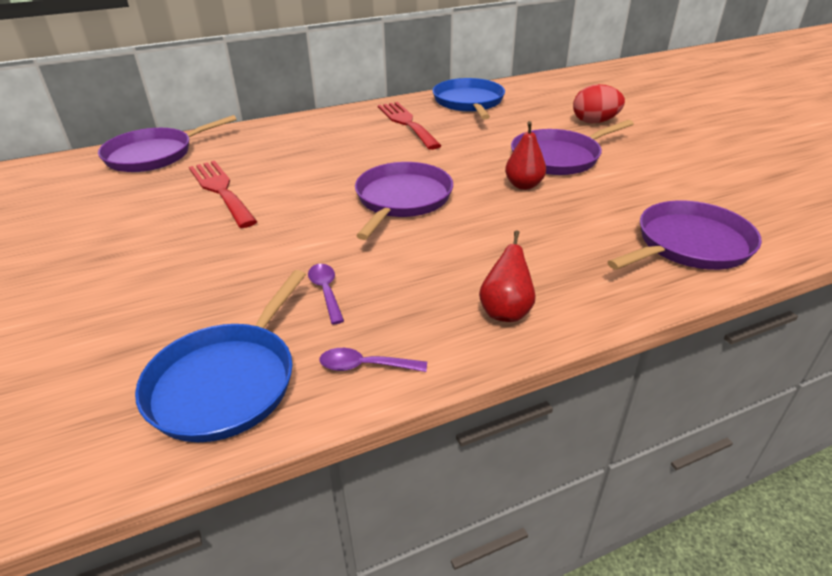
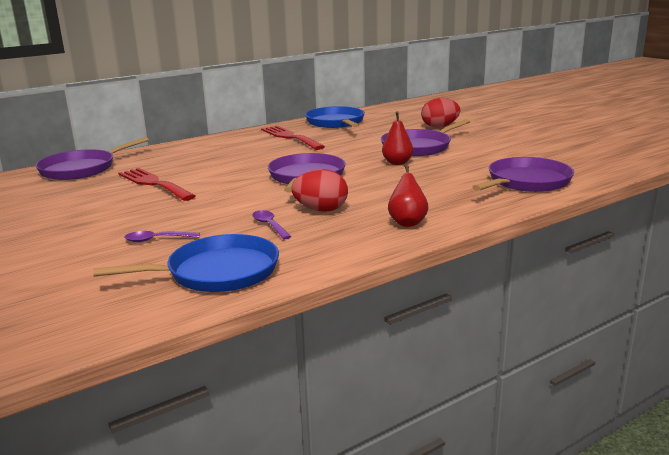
camera: 10 degrees left, 15 degrees down
blue pan [135,270,306,442] -> blue pan turned 120 degrees counterclockwise [93,234,279,292]
purple spoon [320,348,427,372] -> purple spoon moved to [124,231,200,242]
none -> red egg [291,169,348,212]

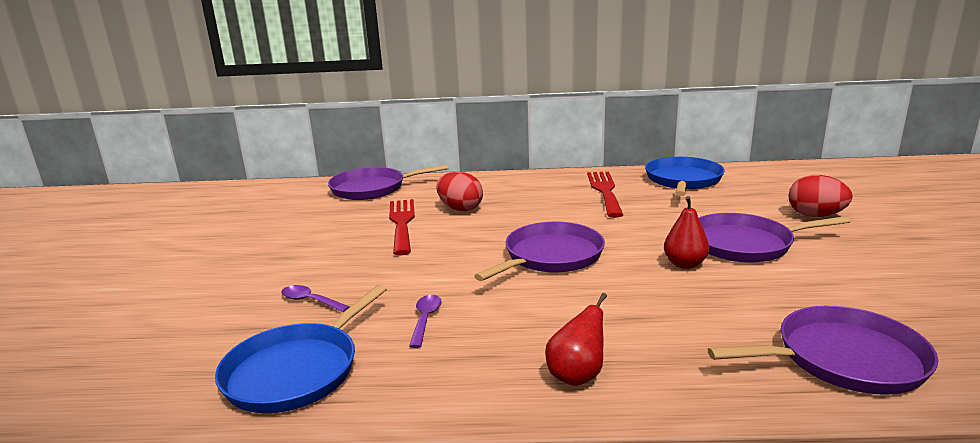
camera: 35 degrees right, 0 degrees up
blue pan [93,234,279,292] -> blue pan turned 105 degrees clockwise [215,284,387,413]
red egg [291,169,348,212] -> red egg moved to [436,172,483,211]

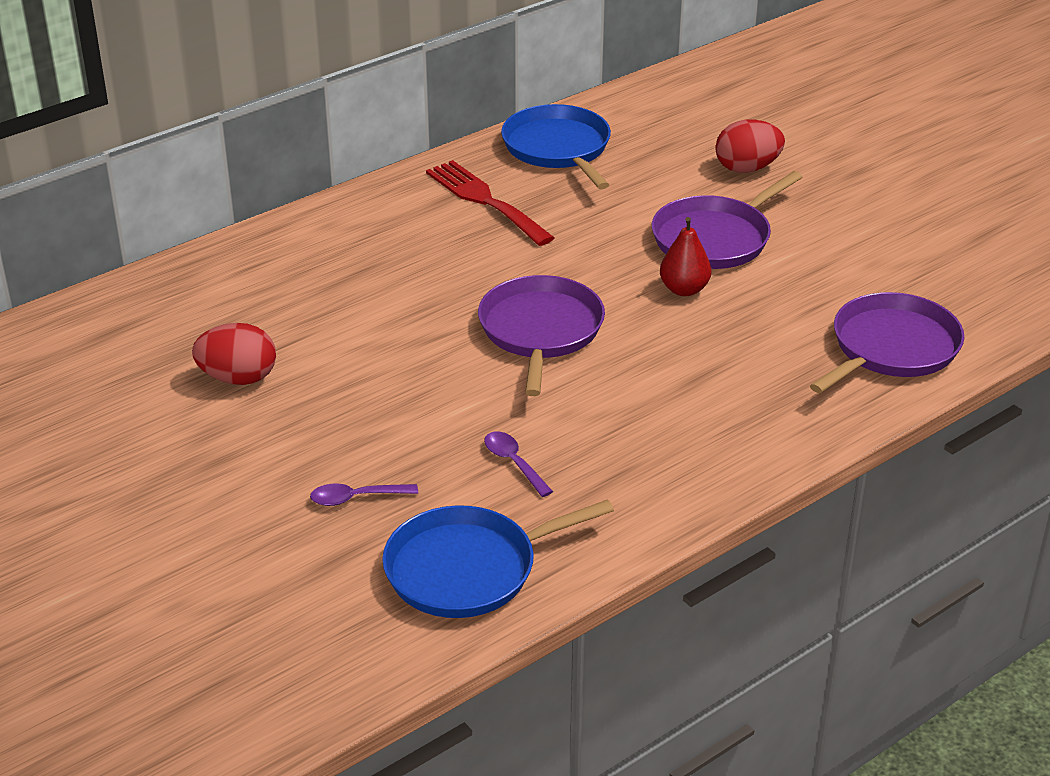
camera: 40 degrees left, 15 degrees up
blue pan [215,284,387,413] -> blue pan turned 75 degrees clockwise [382,499,614,618]
purple pan [328,164,449,200] -> none
red fork [389,199,415,256] -> none
red egg [436,172,483,211] -> red egg moved to [192,323,276,385]
red pear [545,293,607,386] -> none

